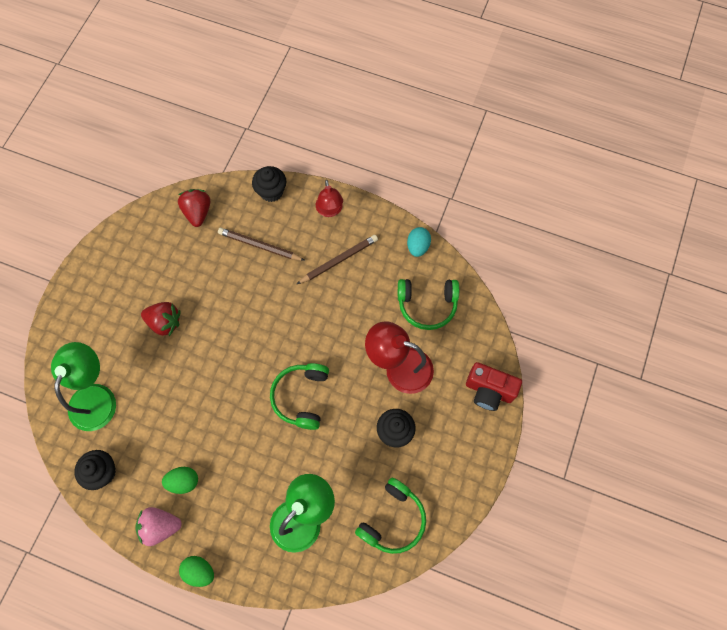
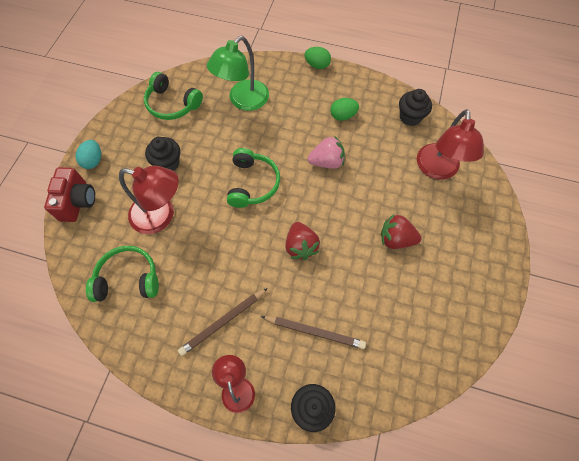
camera: 175 degrees right, 5 degrees down
green lamp [51,342,116,431] -> red lamp [417,109,484,180]
pink strawberry [135,507,182,546] -> pink strawberry moved to [308,136,345,169]
red strawberry [178,189,210,227] -> red strawberry moved to [285,222,320,260]
green headphones [355,478,426,554] -> green headphones turned 90 degrees counterclockwise [144,72,203,120]
turquoise egg [407,227,431,257] -> turquoise egg moved to [75,140,101,169]
red camera [466,362,522,411] -> red camera turned 75 degrees clockwise [44,167,95,222]

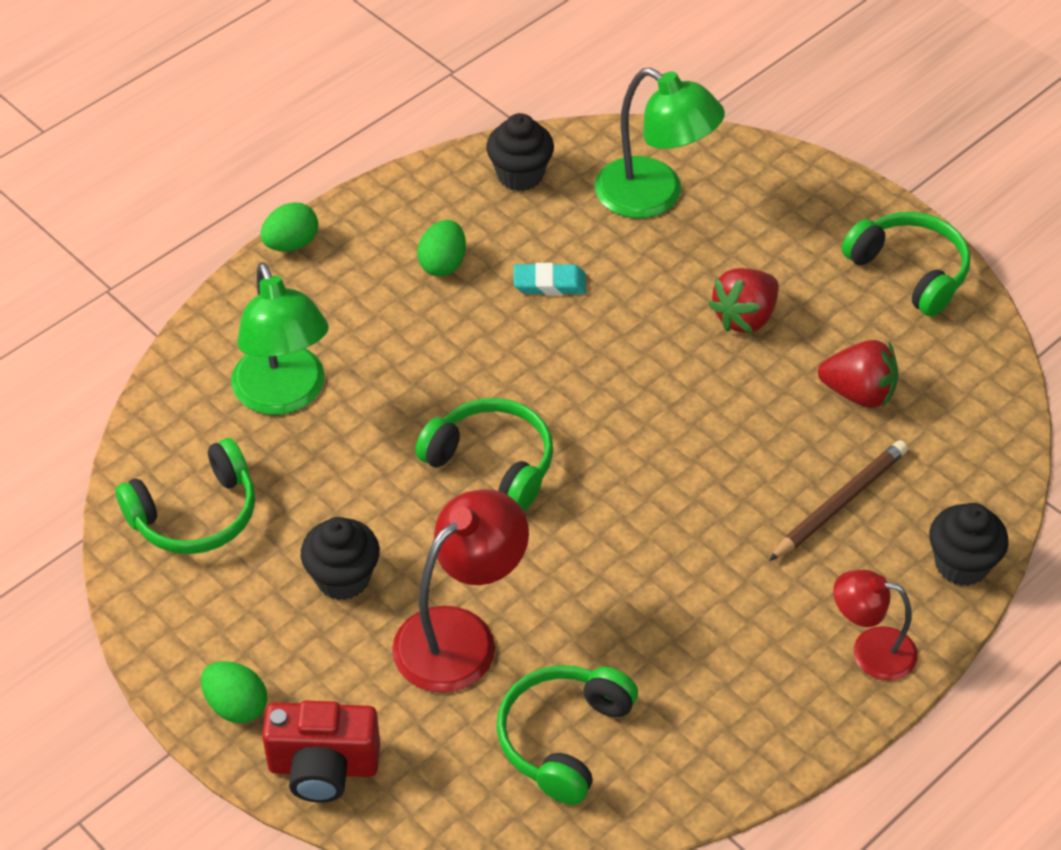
camera: 60 degrees left, 15 degrees down
red camera [44,167,95,222] -> red camera turned 150 degrees clockwise [262,701,380,803]
turquoise egg [75,140,101,169] -> green egg [201,661,267,723]
brown pencil [178,288,268,356] -> none
red strawberry [285,222,320,260] -> red strawberry moved to [818,340,898,408]
pink strawberry [308,136,345,169] -> none
red lamp [417,109,484,180] -> green lamp [595,68,725,218]
none -> turquoise eraser [514,263,586,295]
none -> green headphones [842,212,971,316]

